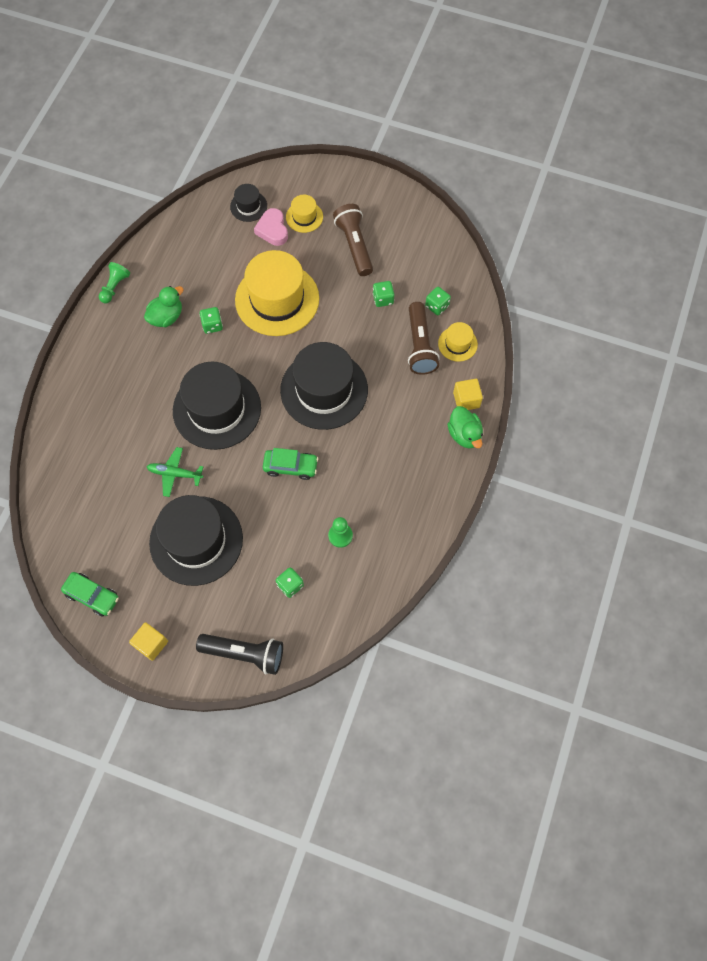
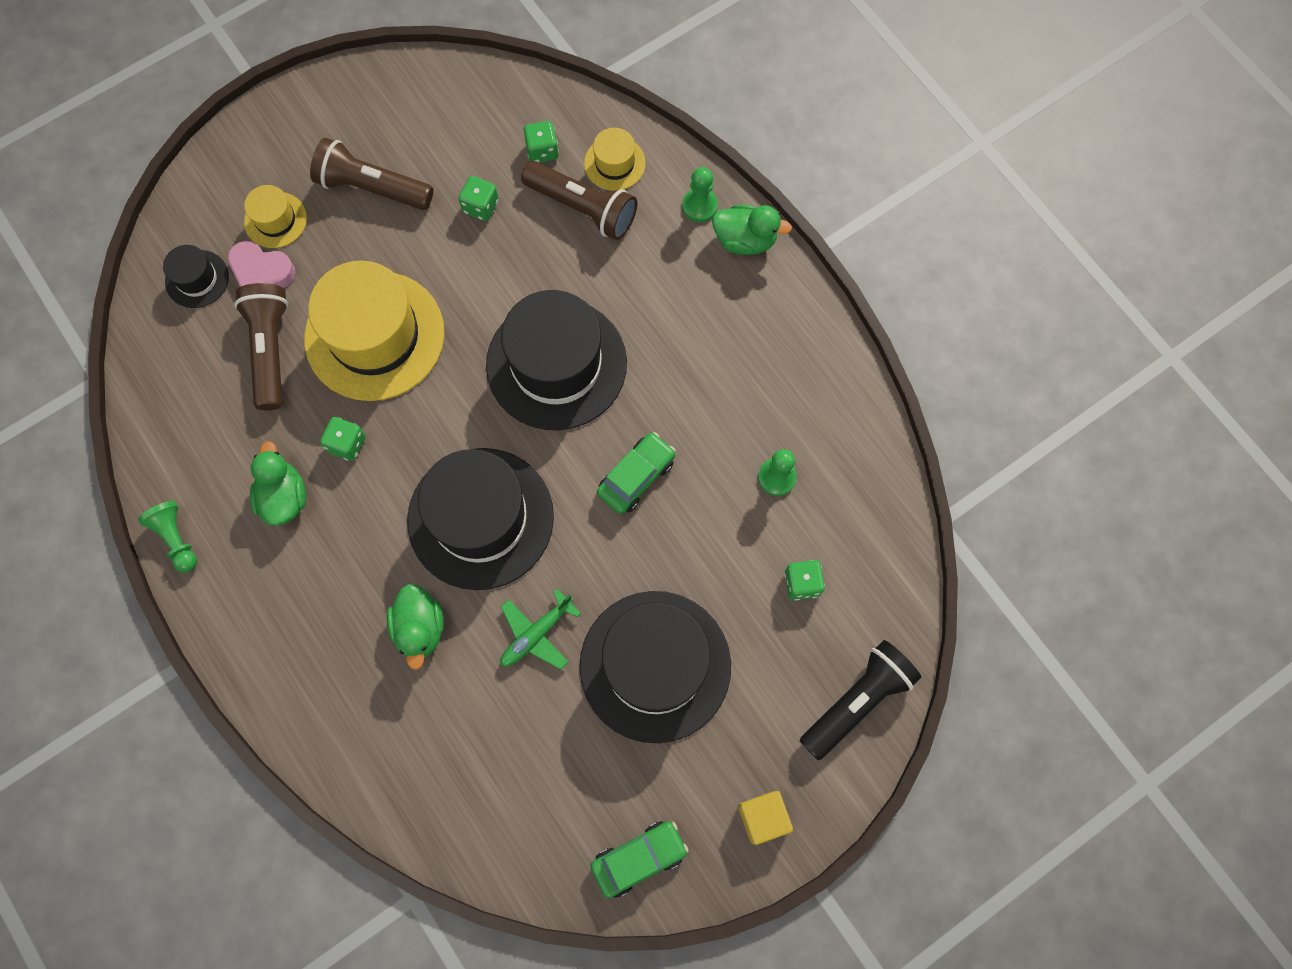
camera: 55 degrees left, 5 degrees up
yellow cube [453,379,483,410] -> green pawn [682,167,718,222]
none -> brown flashlight [234,283,288,410]
none -> green duck [387,584,444,670]

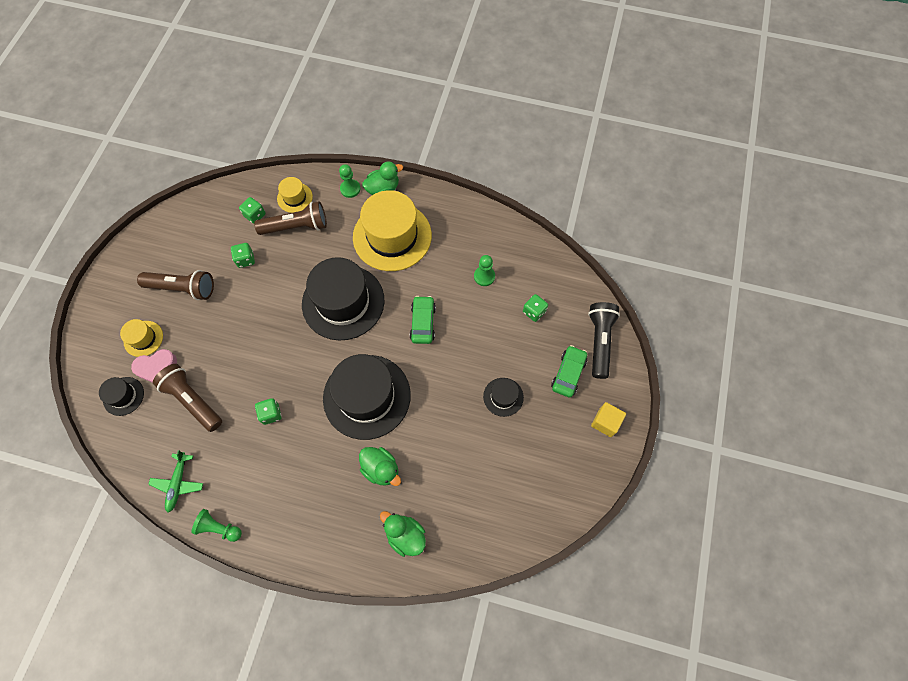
camera: 40 degrees left, 5 degrees down
green duck [250,441,306,526] -> green duck moved to [380,511,426,557]
yellow hat [304,260,445,401] -> yellow hat moved to [353,190,432,271]
brown flashlight [310,138,433,210] -> brown flashlight turned 150 degrees counterclockwise [137,270,214,300]
green plane [500,589,581,670] -> green plane moved to [148,450,203,513]
black hat [580,591,731,743] -> black hat [483,378,524,417], size x0.46
green car [591,821,689,898] -> green car moved to [551,345,587,398]

